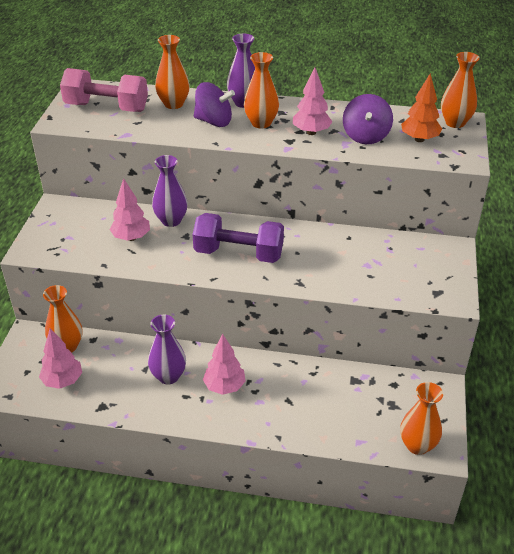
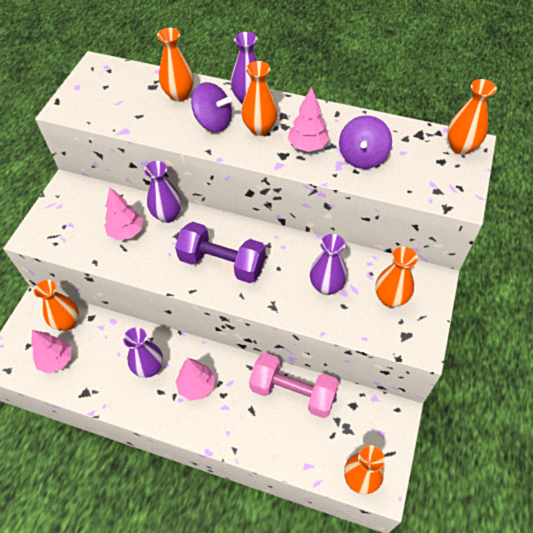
camera: 10 degrees right, 15 degrees up
pink dumbbell [60,68,148,112] -> pink dumbbell moved to [249,353,339,418]
orange tree [401,73,442,142] -> none
none -> purple vase [310,234,347,295]
none -> orange vase [375,246,418,308]

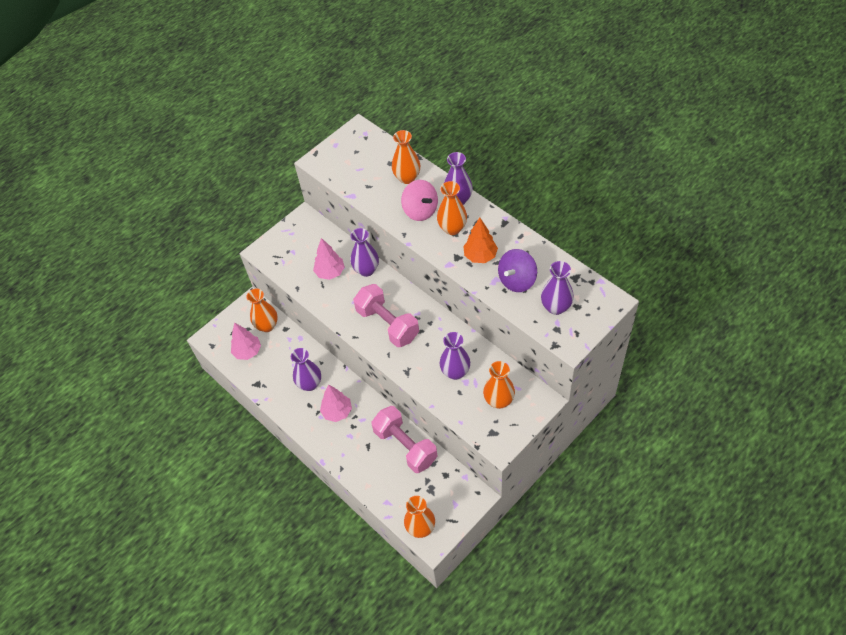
camera: 30 degrees right, 0 degrees up
purple dumbbell [175,222,266,283] -> pink dumbbell [353,284,419,347]
purple spinning top [191,82,232,132] -> pink spinning top [401,180,438,221]
pink tree [288,87,329,152] -> orange tree [463,217,498,263]
orange vase [447,79,497,155] -> none
none -> purple vase [541,261,574,315]

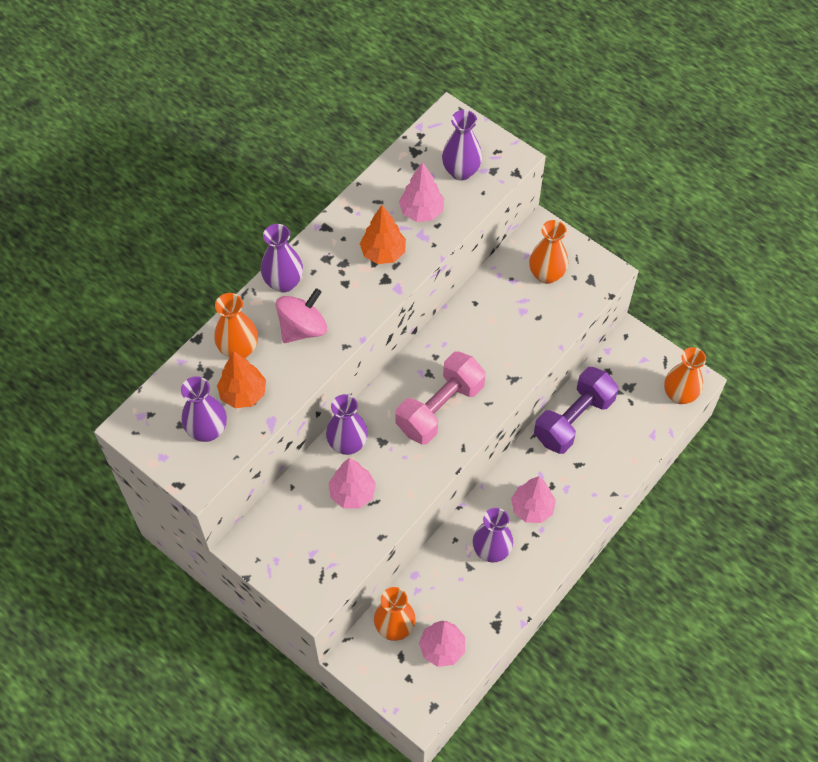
camera: 100 degrees left, 5 degrees up
pink dumbbell [371,406,438,473] -> purple dumbbell [534,367,618,454]
orange vase [437,181,467,235] -> none
purple vase [440,332,470,380] -> purple vase moved to [181,376,227,442]
purple spinning top [498,249,537,292] -> pink tree [399,162,444,222]
none -> orange tree [217,351,266,408]

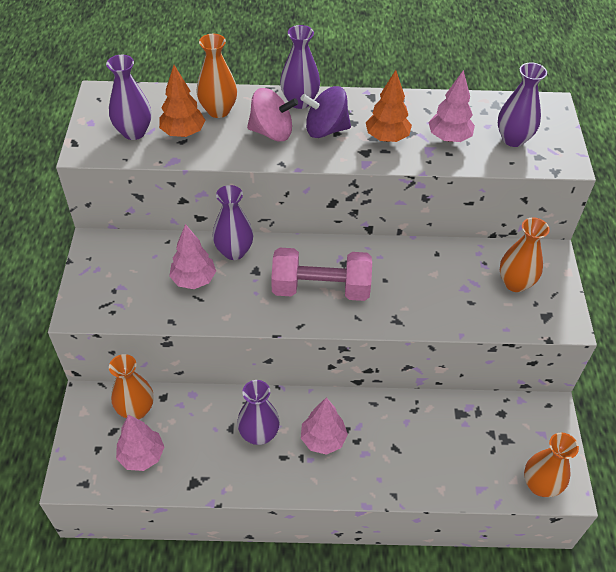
camera: 50 degrees right, 10 degrees down
purple dumbbell [534,367,618,454] -> none
none -> purple spinning top [300,86,351,138]

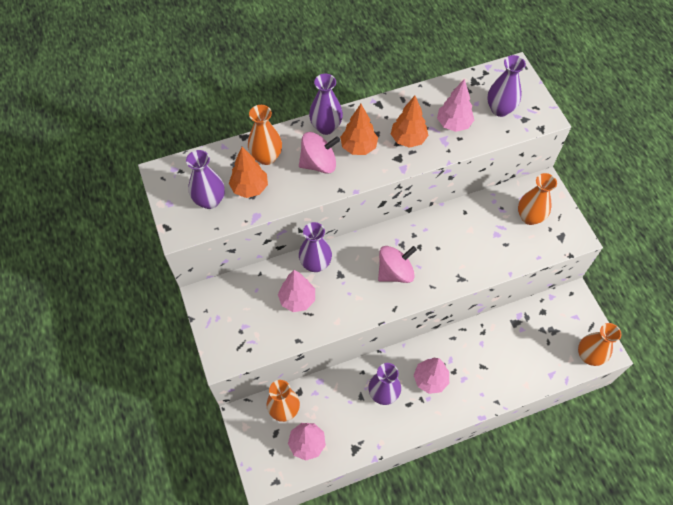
camera: 20 degrees left, 10 degrees up
pink dumbbell [271,247,372,301] -> pink spinning top [378,246,417,283]
purple spinning top [300,86,351,138] -> orange tree [340,104,378,155]

